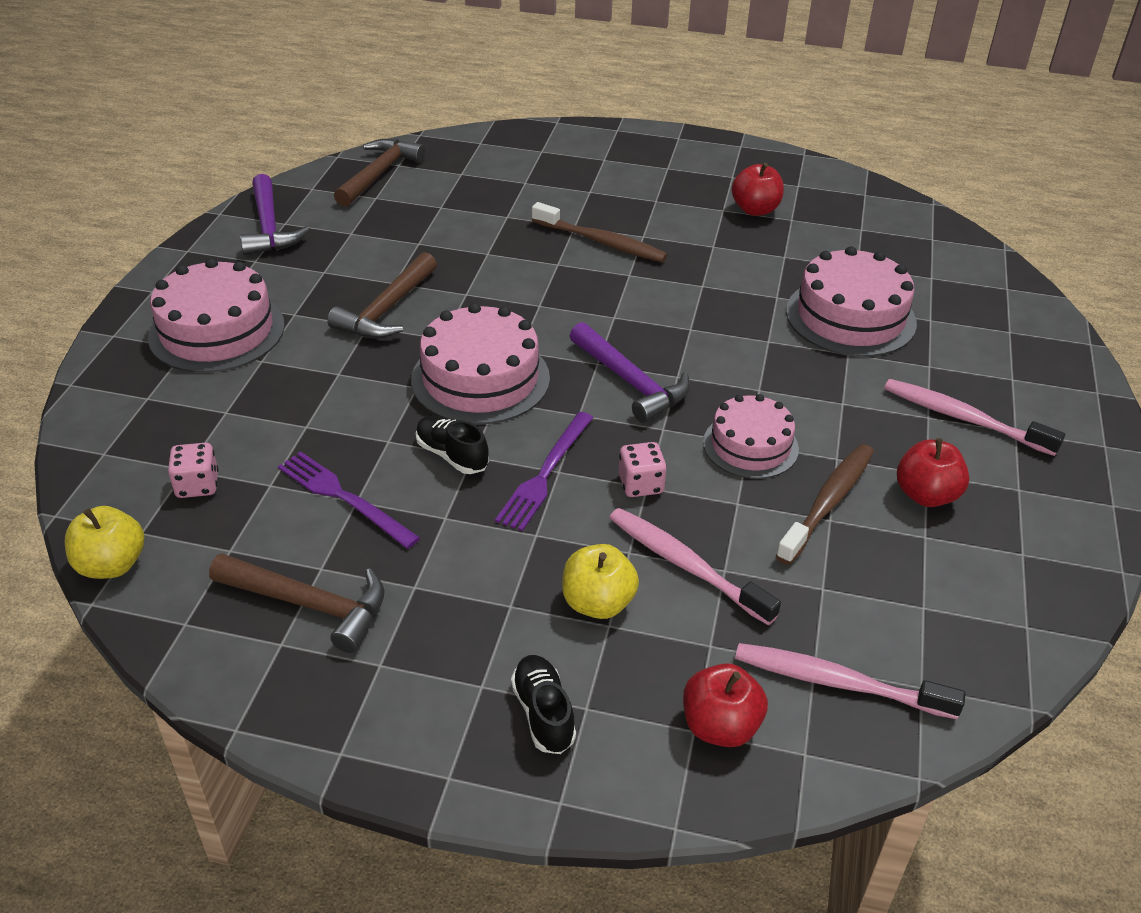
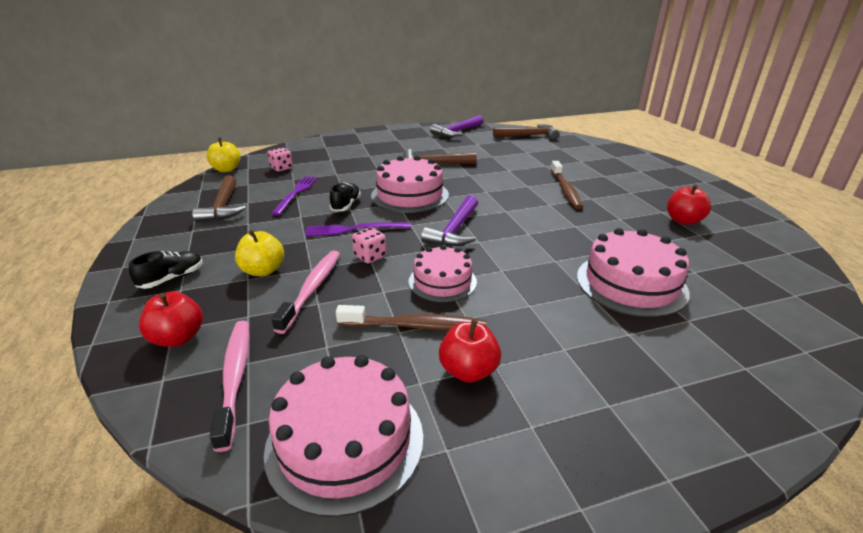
camera: 60 degrees right, 10 degrees down
pink cake [148,258,285,373] -> pink cake moved to [264,355,423,517]
pink toothbrush [884,379,1065,456] -> none

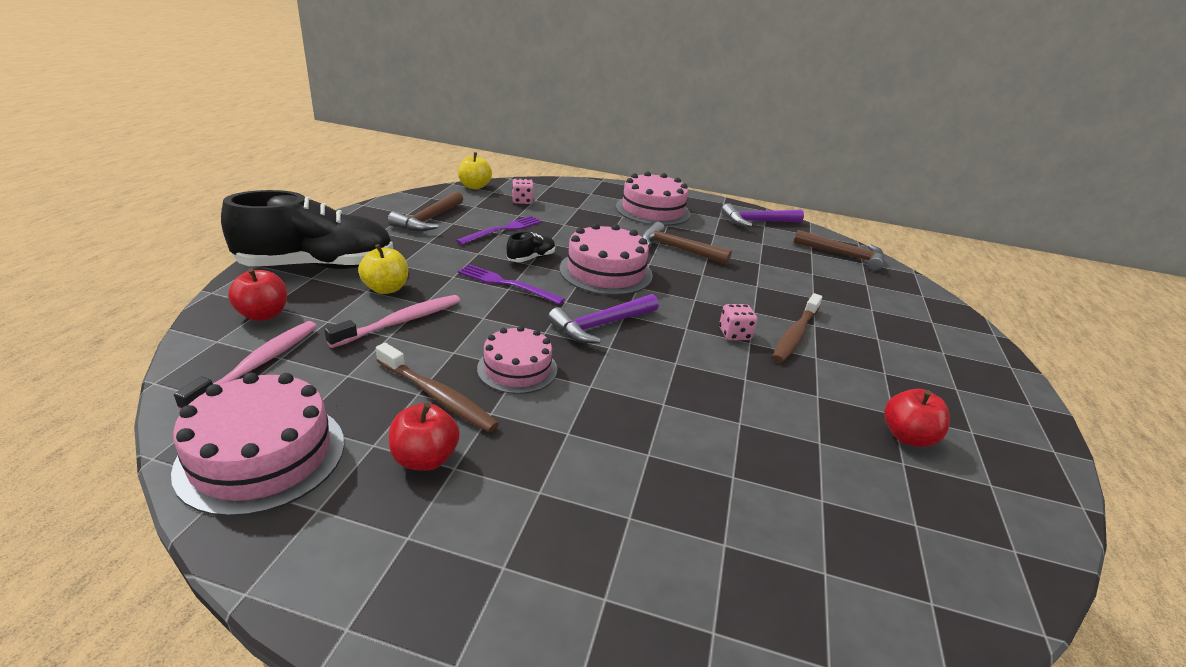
camera: 30 degrees right, 0 degrees up
black shoe [129,251,203,289] -> black shoe [221,190,393,269], size x2.35
pink dice [352,227,387,263] -> pink dice moved to [719,304,757,340]
pink cake [577,228,690,317] -> pink cake moved to [616,172,691,226]

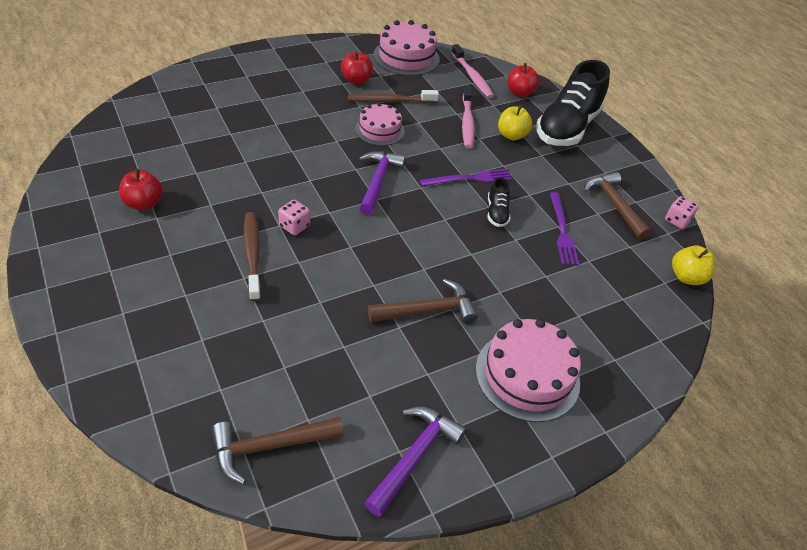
camera: 135 degrees right, 15 degrees up
pink dice [512,178,534,204] -> pink dice moved to [665,196,699,229]
pink cake [560,223,653,295] -> none

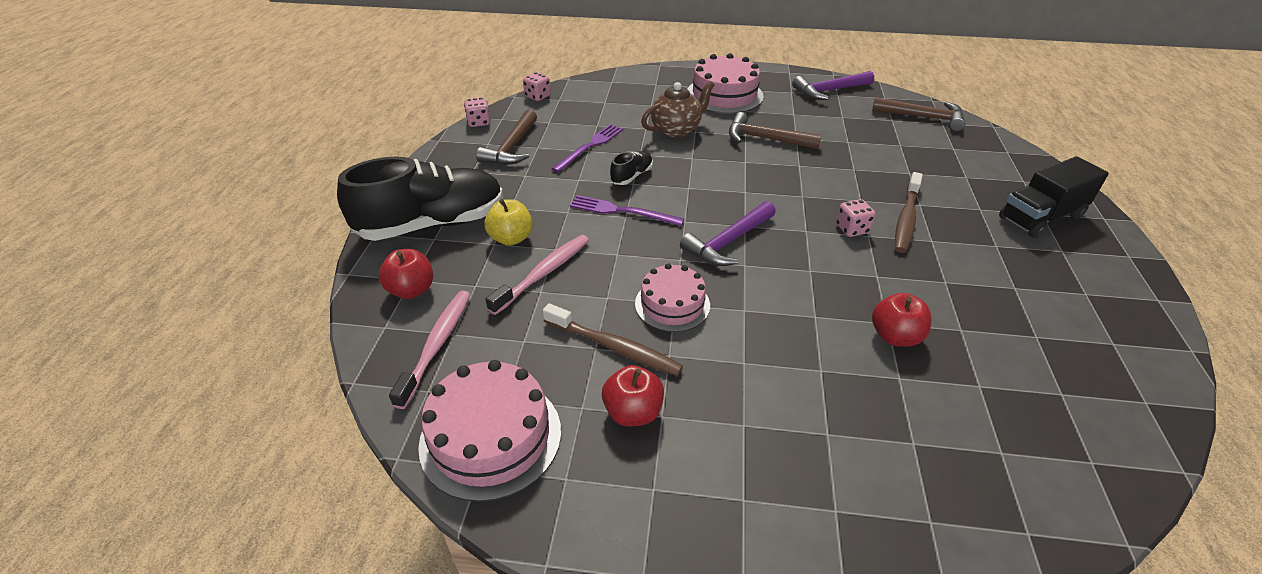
camera: 140 degrees left, 5 degrees down
red apple [119,169,163,210] -> red apple moved to [872,293,932,347]
yellow apple [672,245,716,285] -> pink dice [523,72,551,101]
none -> brown teapot [641,81,714,138]
none -> black truck [999,156,1109,238]

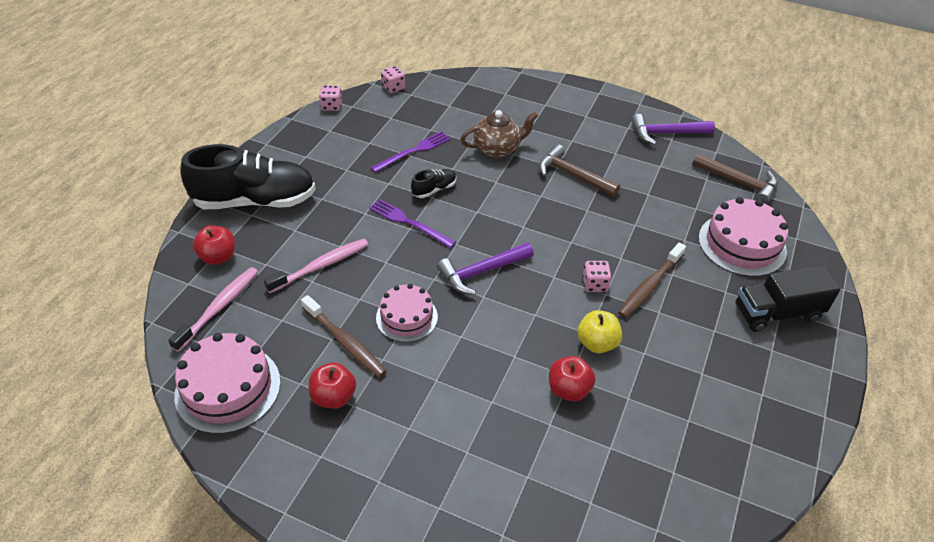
camera: 15 degrees right, 5 degrees up
brown hammer [476,110,537,165] -> none
yellow apple [485,199,533,246] -> yellow apple moved to [577,310,622,353]
pink cake [688,53,763,114] -> pink cake moved to [699,197,788,277]

